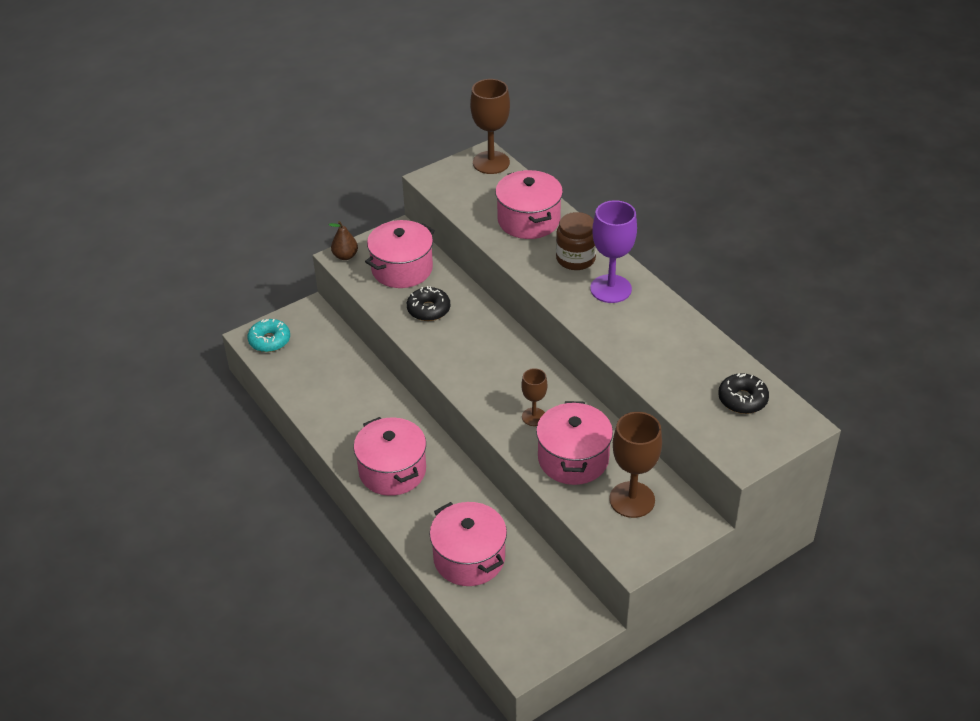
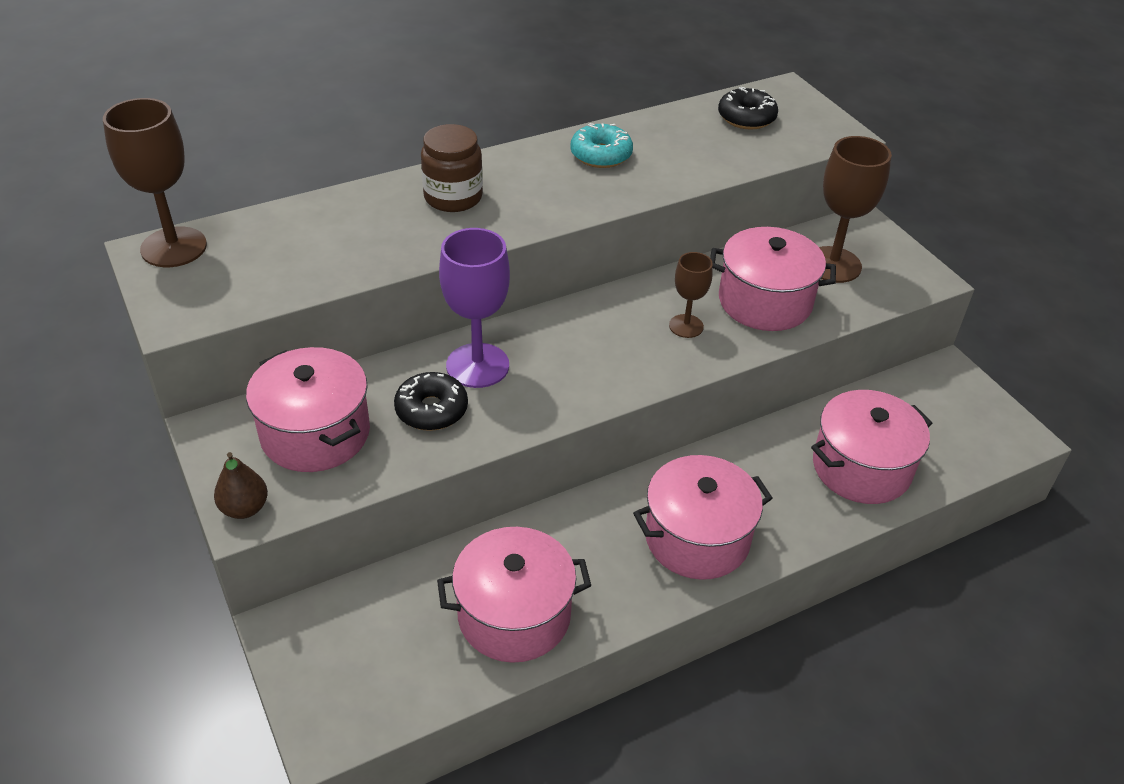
camera: 85 degrees left, 0 degrees up
turquoise donut [247,319,290,352] -> turquoise donut moved to [570,123,633,168]
pink pot [495,170,563,239] -> pink pot moved to [437,527,591,663]
purple goblet [590,200,637,303] -> purple goblet moved to [439,228,510,388]

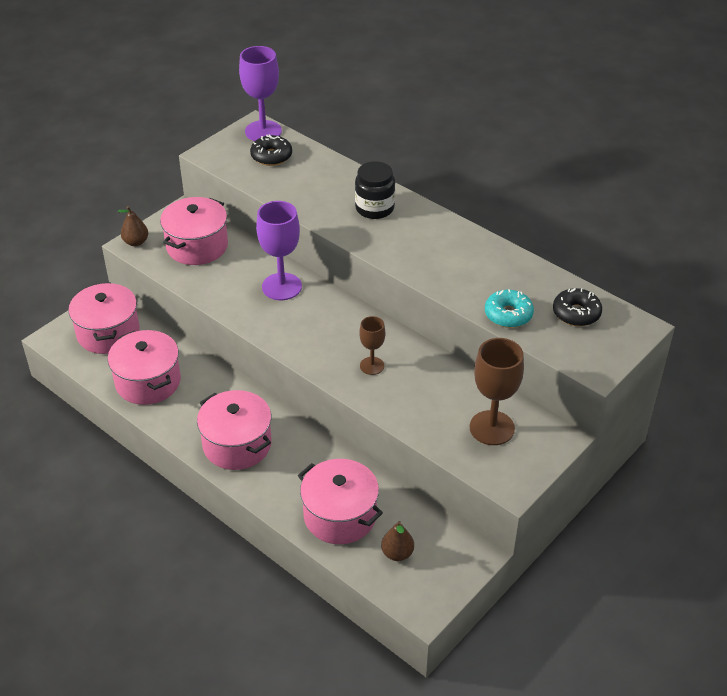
camera: 70 degrees right, 0 degrees up
brown goblet [103,98,207,267] -> purple goblet [239,46,282,141]
black donut [394,372,468,431] -> black donut moved to [250,134,292,166]
brown jar [421,124,483,212] -> black jar [355,161,395,219]
turquoise donut [570,123,633,168] -> turquoise donut moved to [485,289,534,328]
pink pot [710,227,836,331] -> pink pot moved to [68,282,140,354]
none -> brown pear [381,521,414,561]

